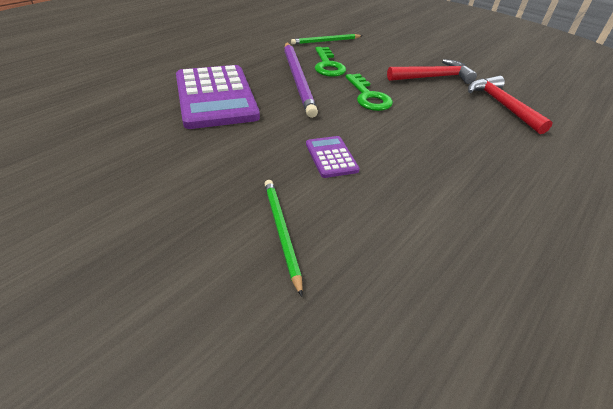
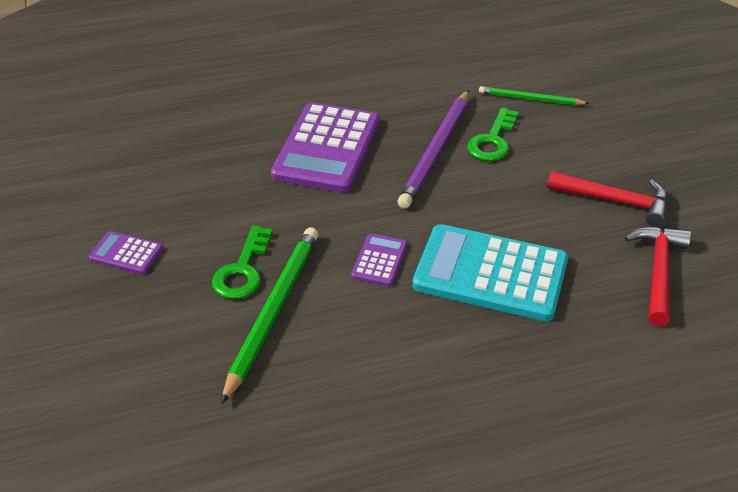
camera: 35 degrees right, 0 degrees up
green pencil [265,180,303,297] -> green pencil [221,228,318,404], size x1.71
green key [345,73,393,111] -> green key moved to [212,226,272,299]
none -> purple calculator [89,231,163,274]
none -> turquoise calculator [412,224,568,321]

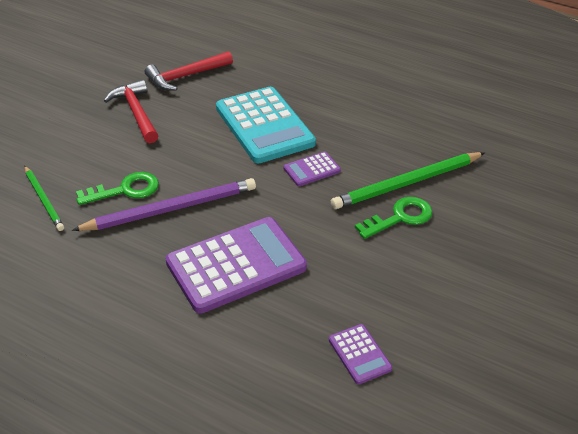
camera: 135 degrees left, 0 degrees up
purple calculator [89,231,163,274] -> purple calculator moved to [329,324,392,384]

